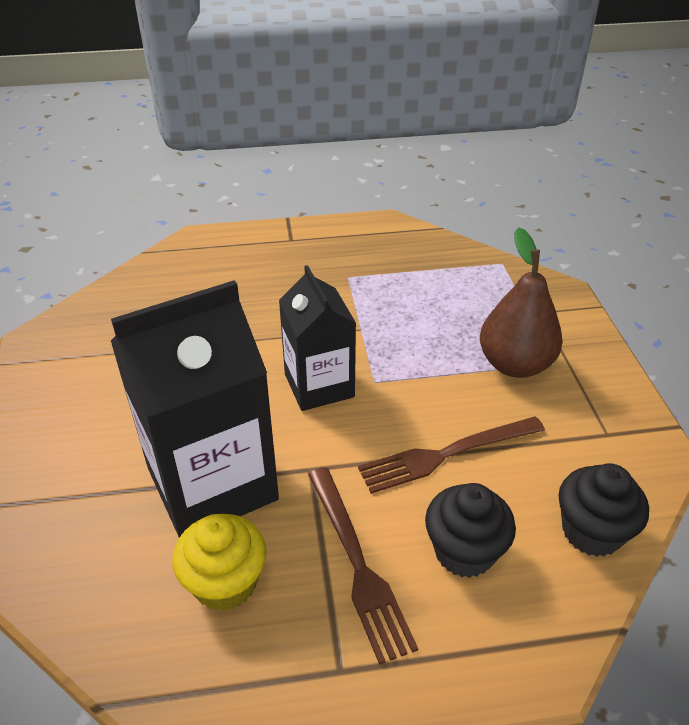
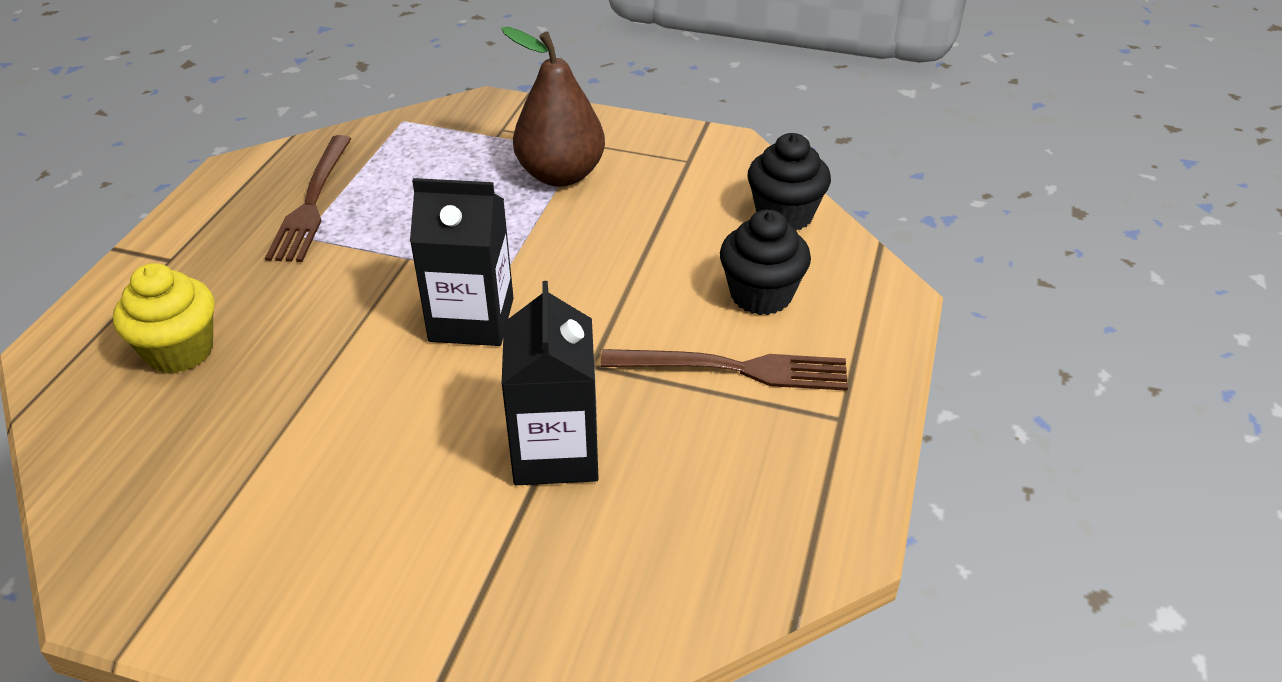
camera: 65 degrees left, 0 degrees up
black carton [111,280,279,537] -> black carton [502,281,599,485], size x0.63
yellow cupcake [172,514,266,611] -> yellow cupcake moved to [113,263,215,373]
brown fork [358,416,545,494] -> brown fork moved to [265,135,352,262]

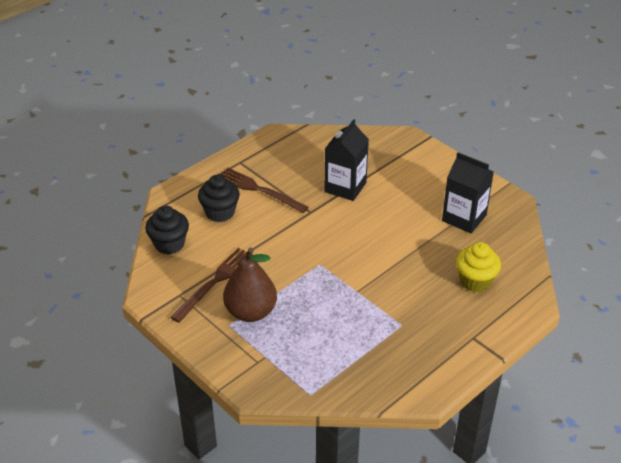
camera: 150 degrees left, 0 degrees up
brown fork [265,135,352,262] -> brown fork moved to [170,248,253,323]
black carton [410,178,514,346] -> black carton moved to [442,152,494,233]

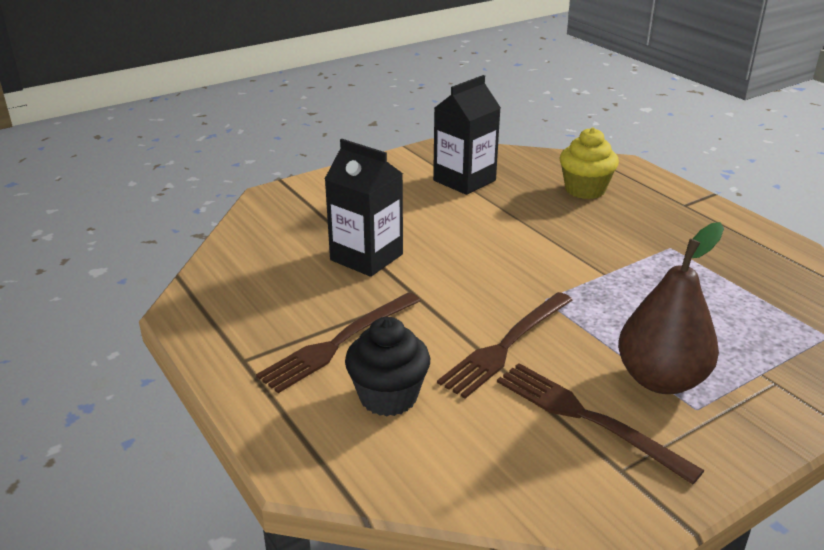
camera: 80 degrees left, 10 degrees down
black cupcake [145,206,189,255] -> none
none -> brown fork [437,292,572,399]

